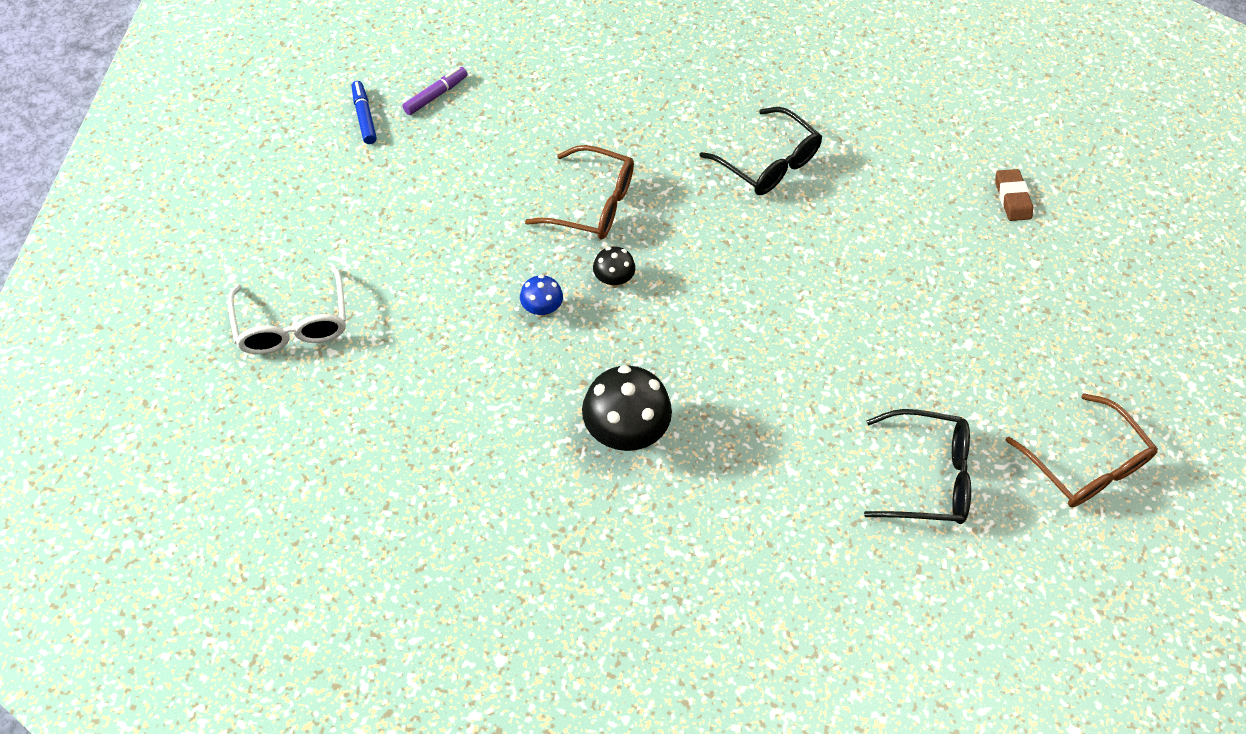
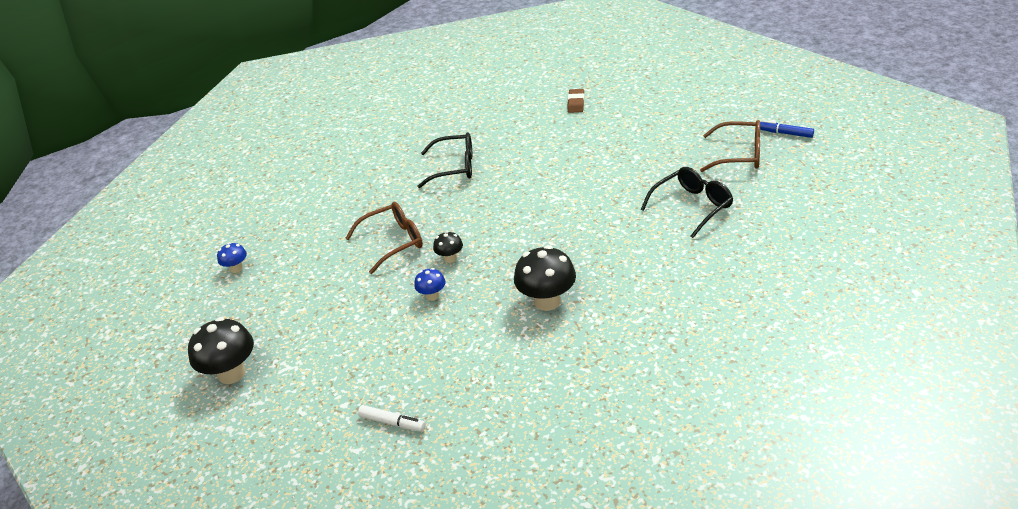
camera: 40 degrees left, 20 degrees down
white glasses [227,266,346,354] -> none
blue marker [352,81,377,144] -> blue marker moved to [760,120,814,138]
purple marker [402,67,468,115] -> blue mushroom [217,243,247,273]
brown eraser [995,169,1033,221] -> brown eraser turned 60 degrees clockwise [568,89,584,113]
none -> black mushroom [188,317,254,384]
none -> white marker [358,405,426,432]

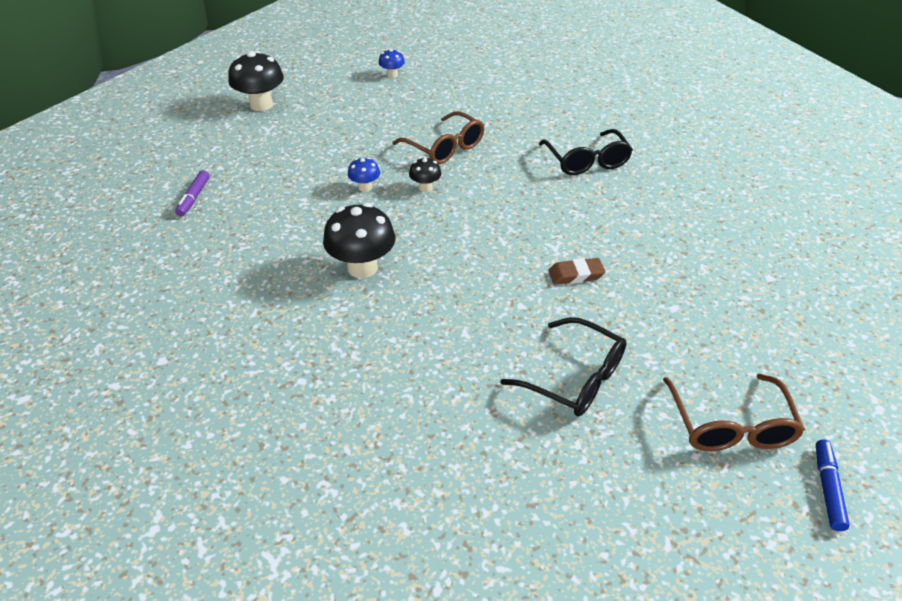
camera: 70 degrees right, 5 degrees up
white marker [358,405,426,432] -> purple marker [175,170,210,216]
brown eraser [568,89,584,113] -> brown eraser moved to [548,258,605,285]

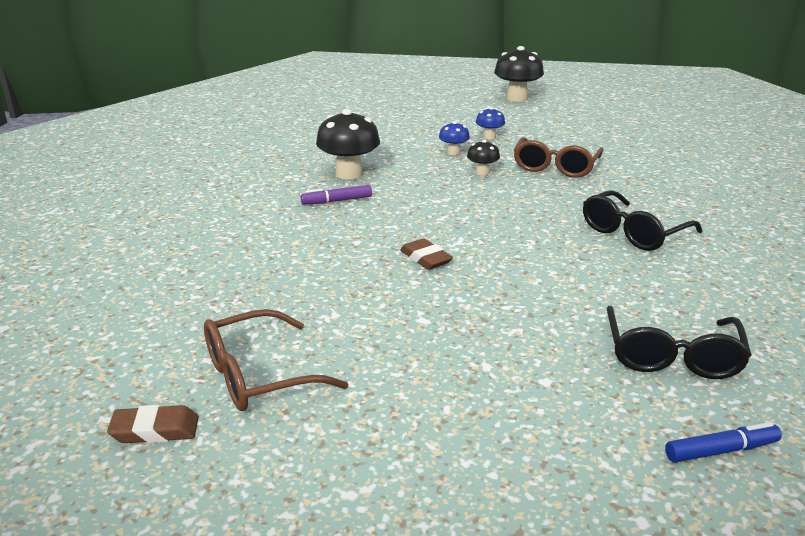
camera: 65 degrees right, 15 degrees down
purple marker [175,170,210,216] -> purple marker moved to [301,185,372,205]
blue mushroom [379,49,405,78] -> blue mushroom moved to [476,107,505,139]
black glasses [500,317,627,417] -> black glasses moved to [607,306,752,379]
blue marker [816,439,850,531] -> blue marker moved to [665,422,782,463]
none -> brown eraser [107,405,199,443]

